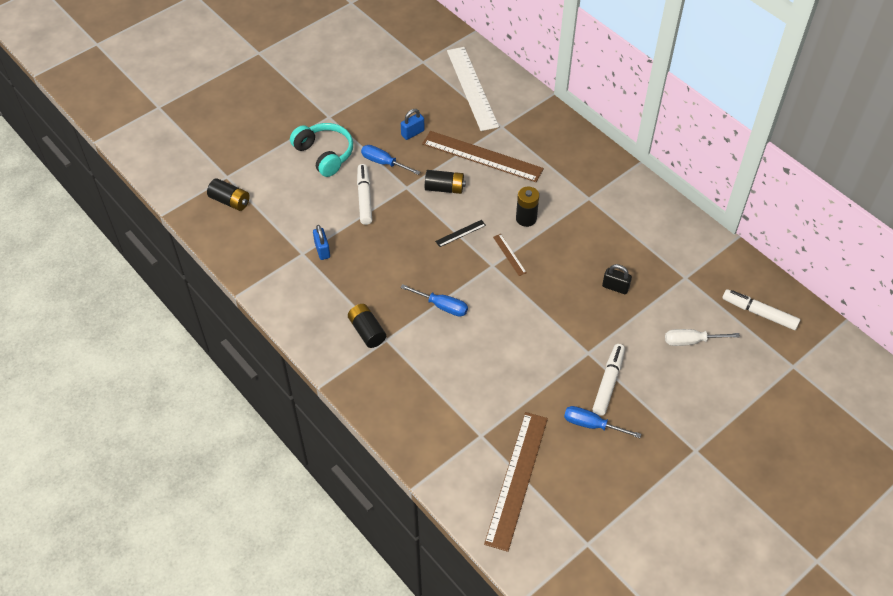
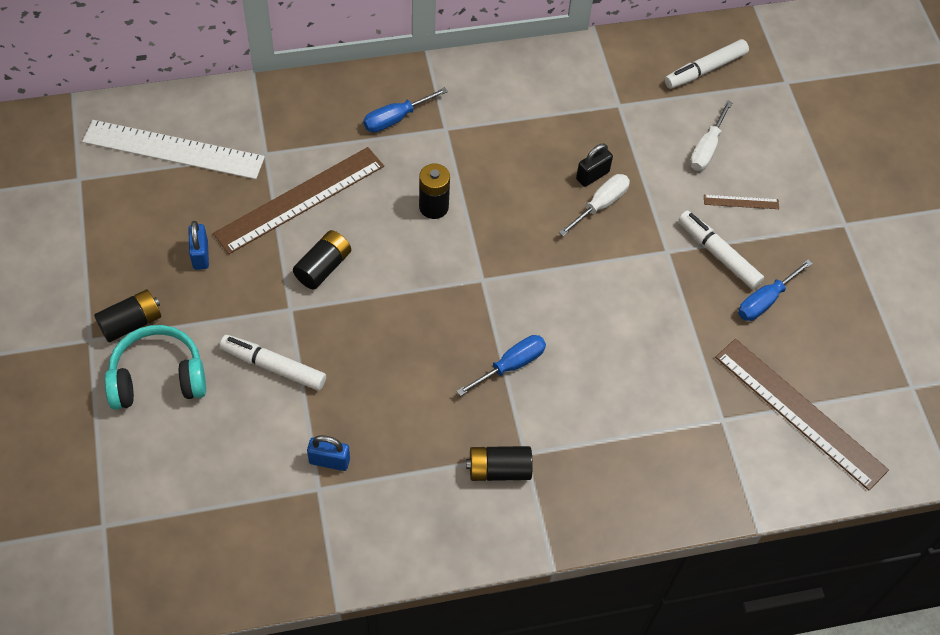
camera: 65 degrees left, 5 degrees up
black battery [207,178,250,211] -> black battery moved to [94,289,161,343]
blue screwdriver [361,145,420,175] -> blue screwdriver moved to [363,87,448,133]
black ruler [435,220,486,247] -> none
brown ruler [493,234,527,276] -> brown ruler moved to [704,195,779,209]
none -> white screwdriver [559,174,630,236]

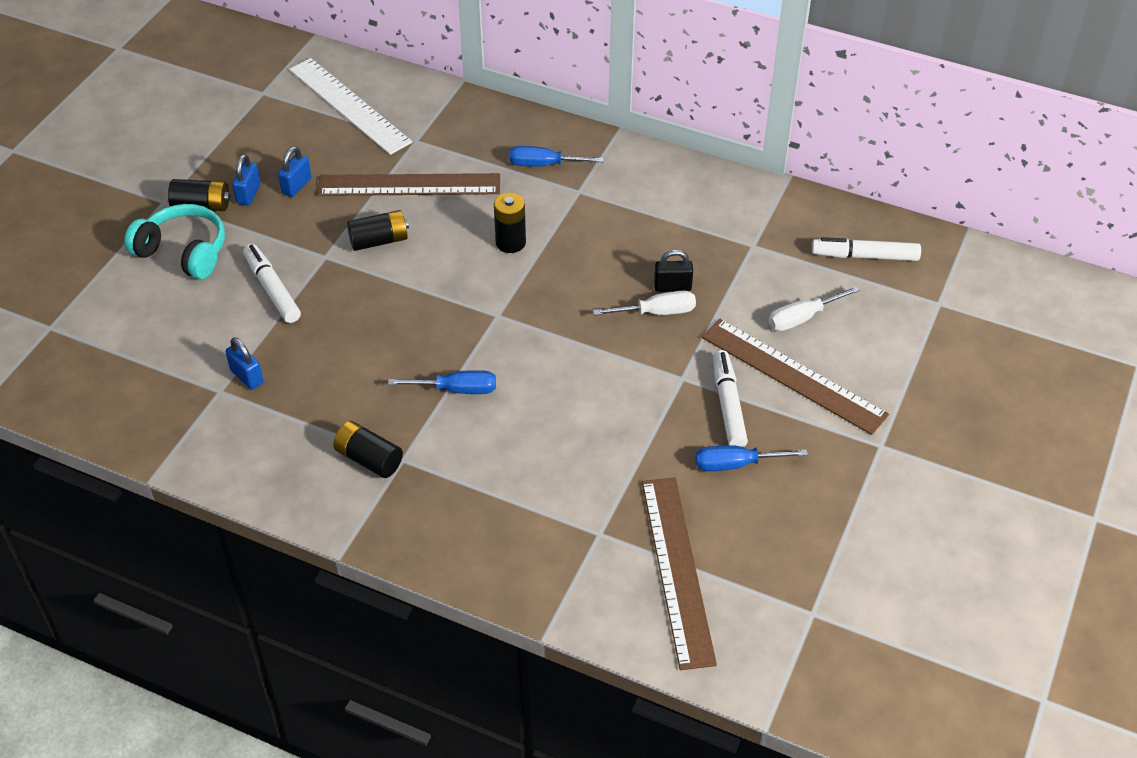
camera: 40 degrees right, 10 degrees down
brown ruler [704,195,779,209] -> brown ruler [702,319,889,435], size x2.41
none -> blue padlock [232,154,261,206]

